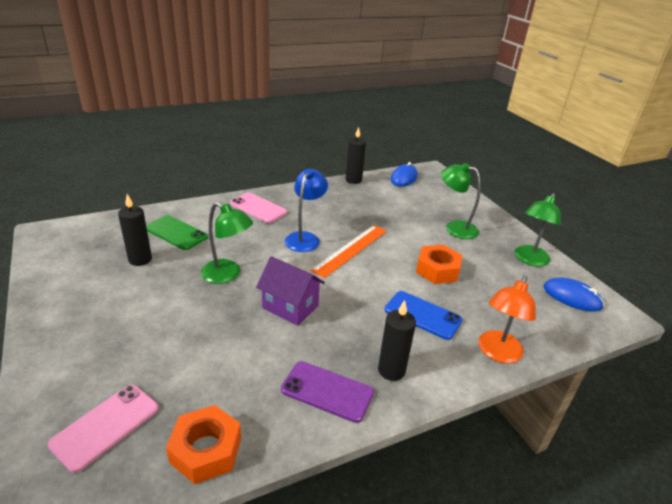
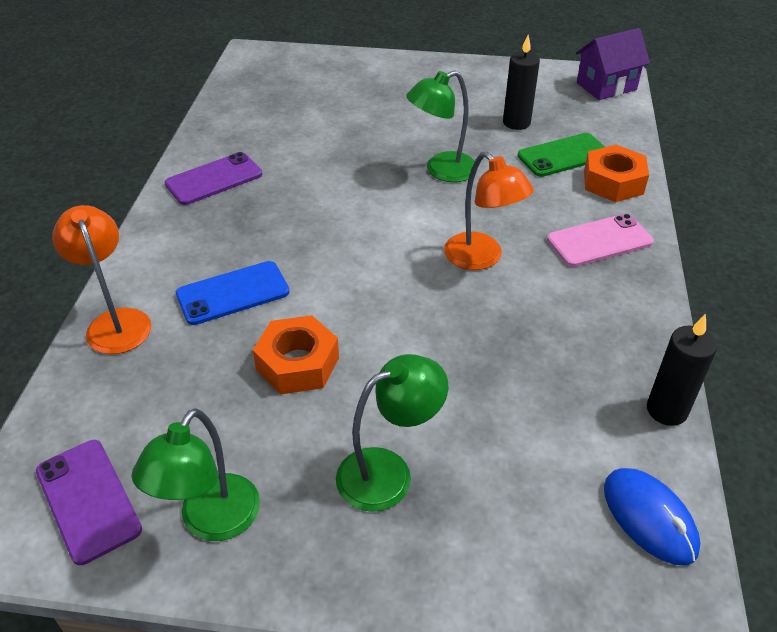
camera: 125 degrees right, 10 degrees up
pink phone [48,384,158,473] -> none
orange nut [166,405,241,484] -> orange nut moved to [584,145,649,202]
purple house [256,256,325,326] -> purple house moved to [576,28,650,100]
blue lamp [285,169,328,252] -> orange lamp [444,151,534,270]
orange ruler [311,225,387,278] -> none
black candle [378,300,416,381] -> none
green lamp [514,193,561,267] -> green lamp turned 135 degrees counterclockwise [132,408,260,541]
blue mouse [544,278,604,312] -> purple phone [36,440,142,565]

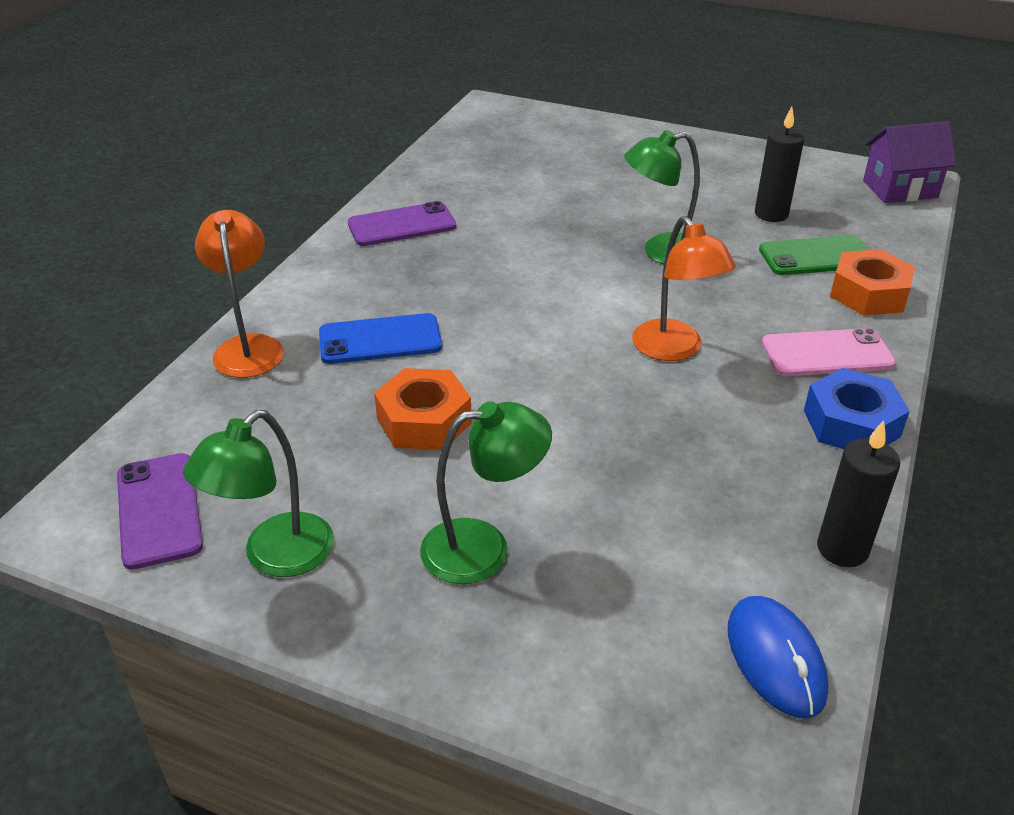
camera: 15 degrees right, 5 degrees down
none -> blue nut [804,368,910,449]

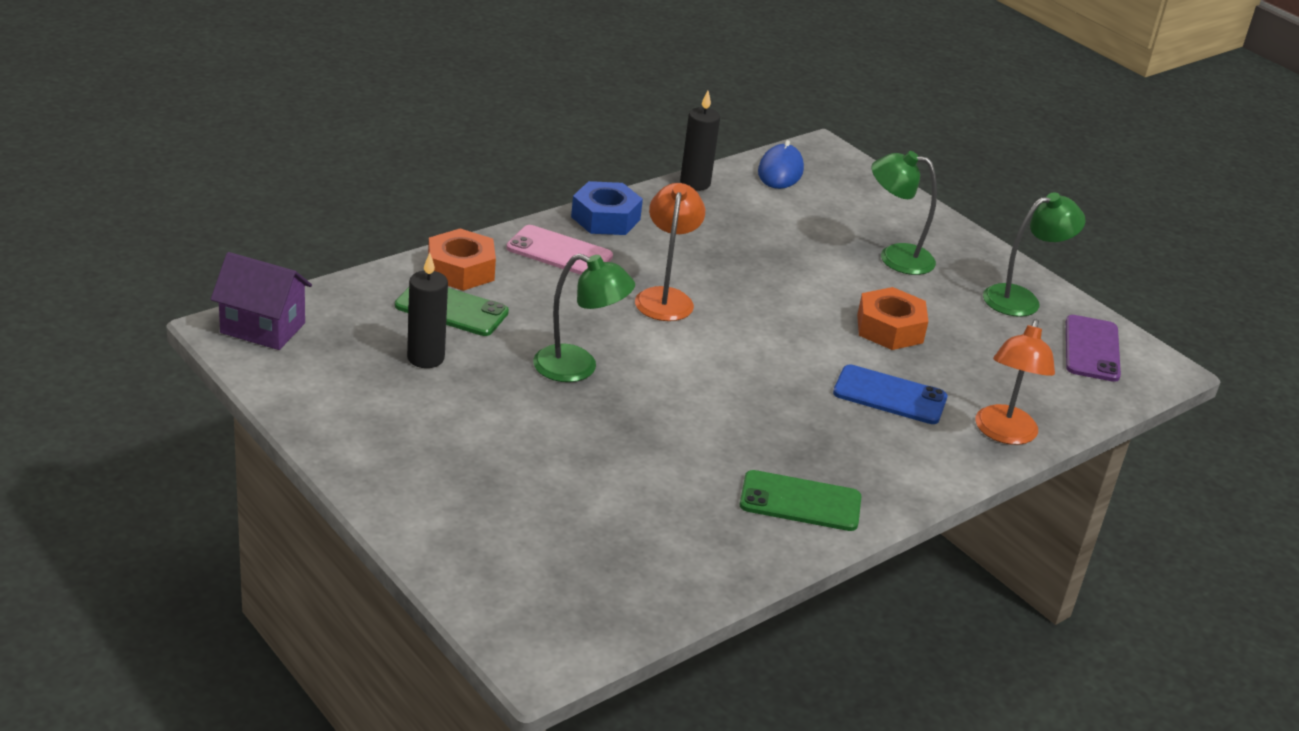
camera: 155 degrees left, 5 degrees down
purple phone [348,201,456,246] -> green phone [740,470,861,531]

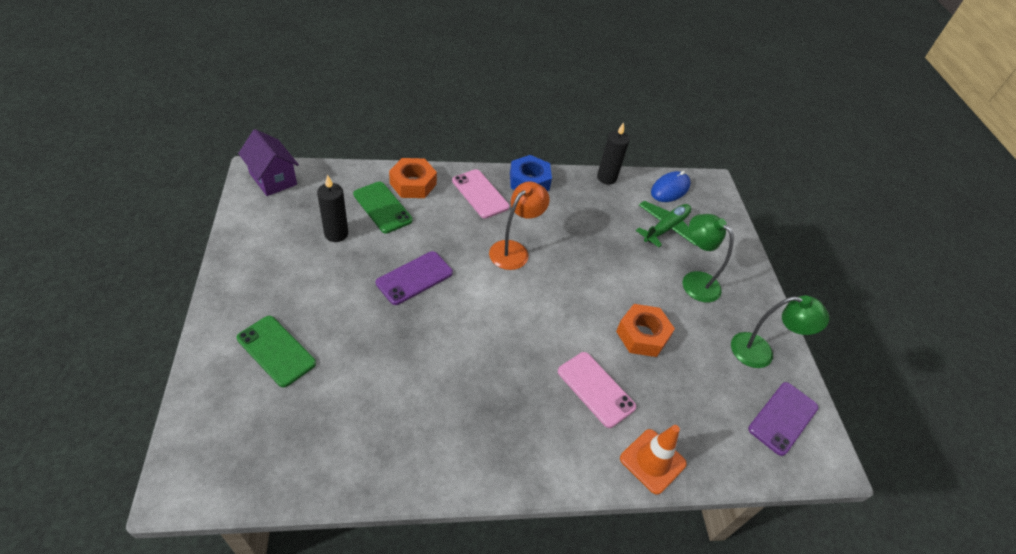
camera: 30 degrees right, 15 degrees up
green lamp [533,254,635,382] -> purple phone [376,251,453,305]
green phone [740,470,861,531] -> green phone moved to [237,316,316,387]
blue phone [833,365,947,424] -> pink phone [558,352,636,428]
orange lamp [975,319,1055,445] -> orange traffic cone [620,425,687,495]
none -> green plane [636,201,696,247]

